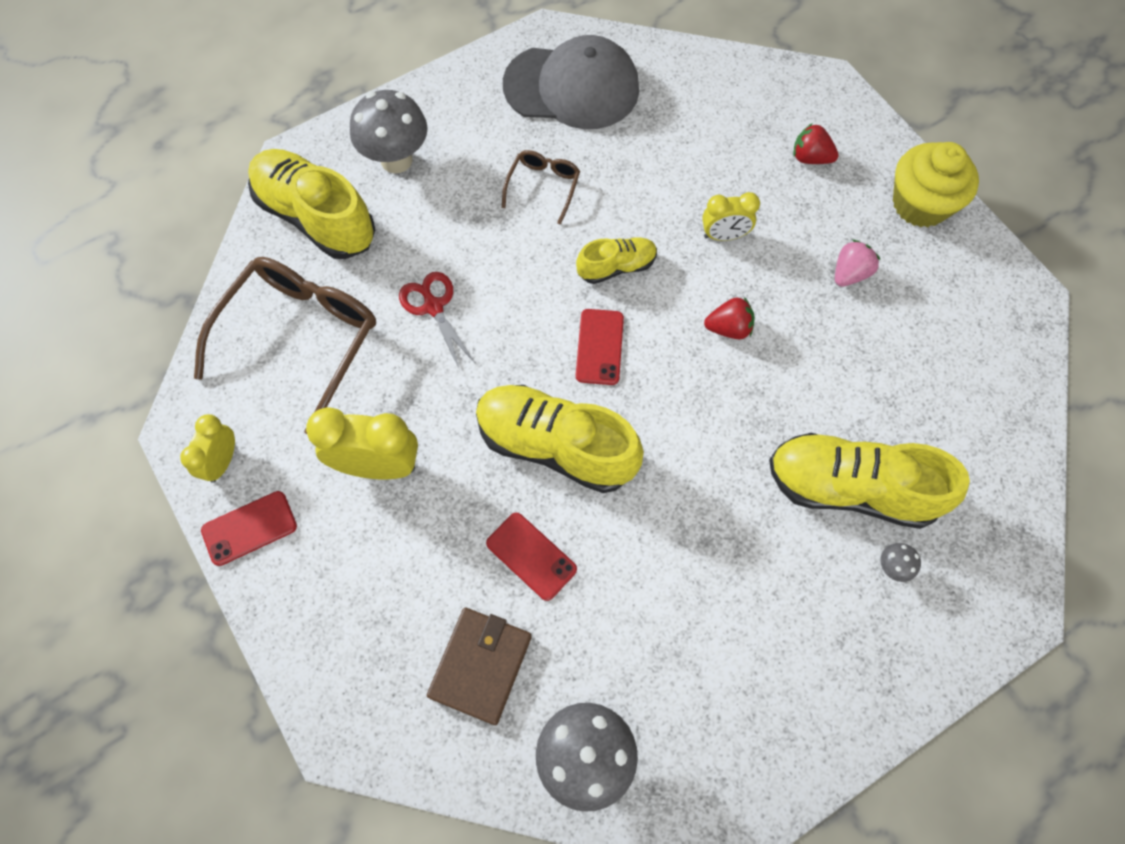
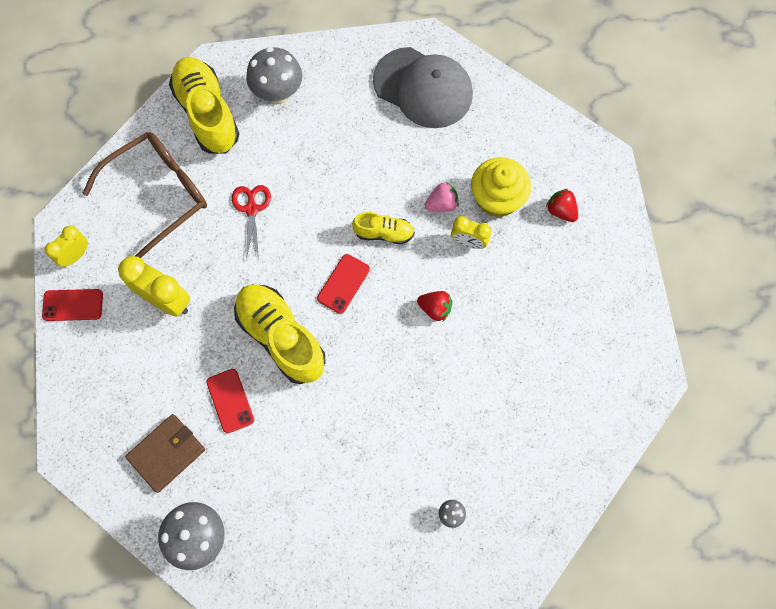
camera: 25 degrees right, 5 degrees up
brown glasses [502,150,580,225] -> none
yellow shoe [769,433,970,529] -> none
pink strawberry [835,240,880,287] -> pink strawberry moved to [425,182,459,212]
yellow cupcake [893,142,979,227] -> yellow cupcake moved to [471,157,531,217]

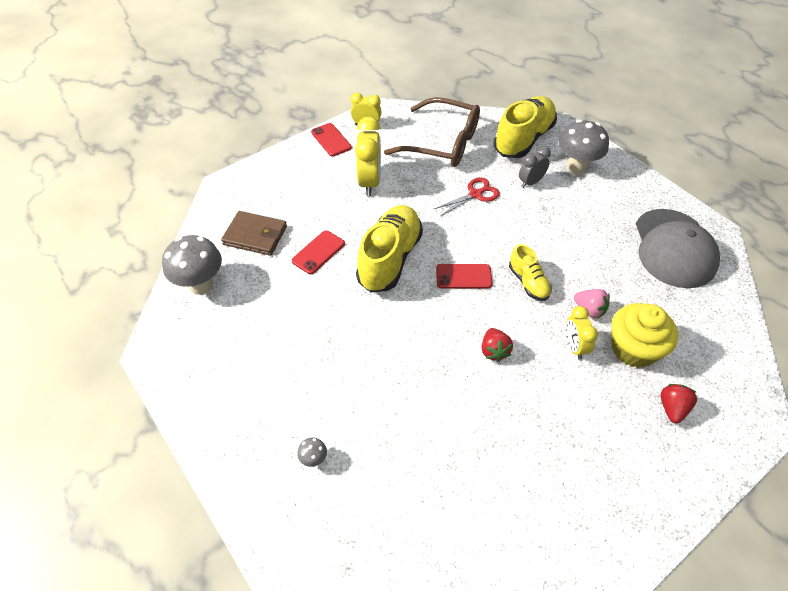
camera: 60 degrees right, 20 degrees down
none -> grey clock [519,146,551,188]

